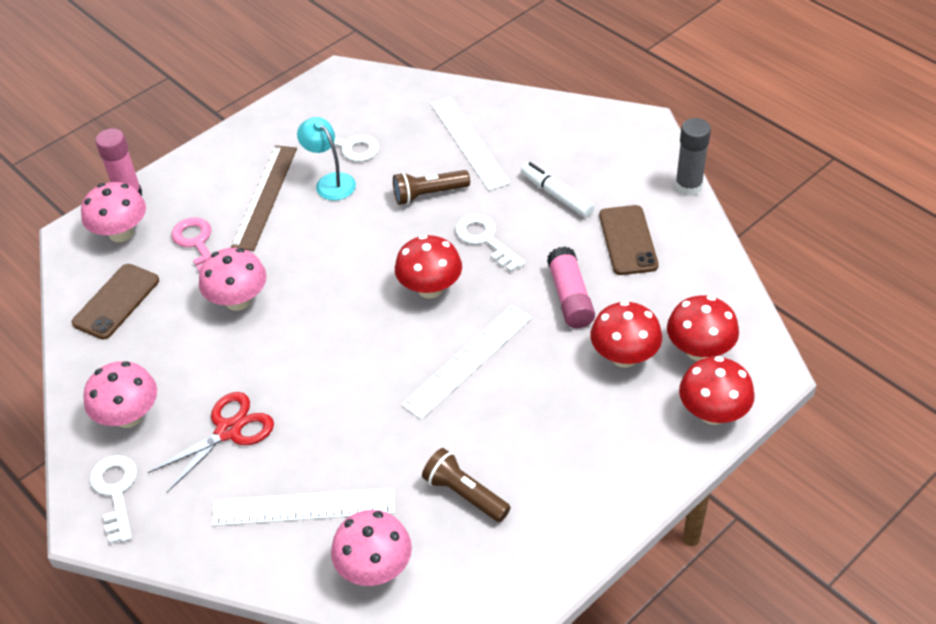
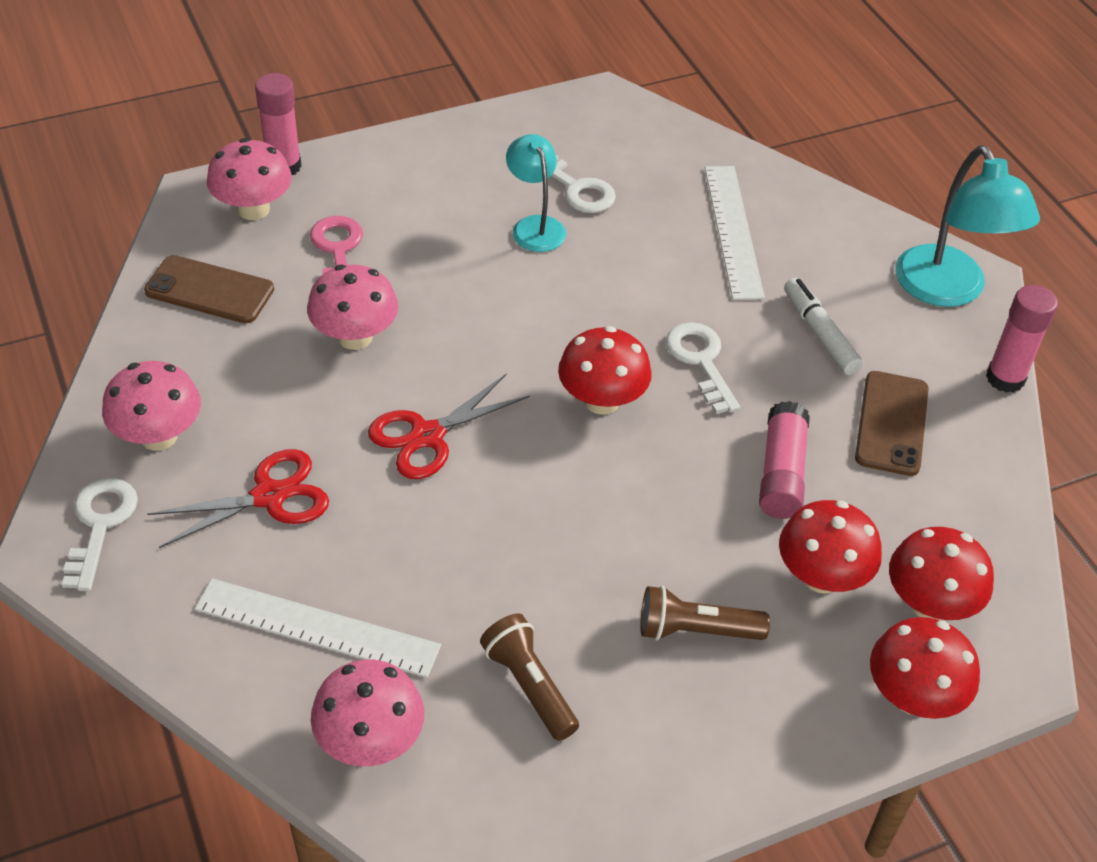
camera: 15 degrees right, 0 degrees up
brown phone [72,264,159,340] -> brown phone turned 60 degrees clockwise [144,255,274,324]
brown ruler [231,145,297,251] -> none
brown flashlight [393,170,470,205] -> brown flashlight moved to [640,586,770,640]
white ruler [402,305,531,419] -> none
grey glue stick [675,118,711,196] -> pink glue stick [986,285,1058,393]
none -> red scissors [368,374,530,479]
none -> turquoise lamp [895,145,1040,307]

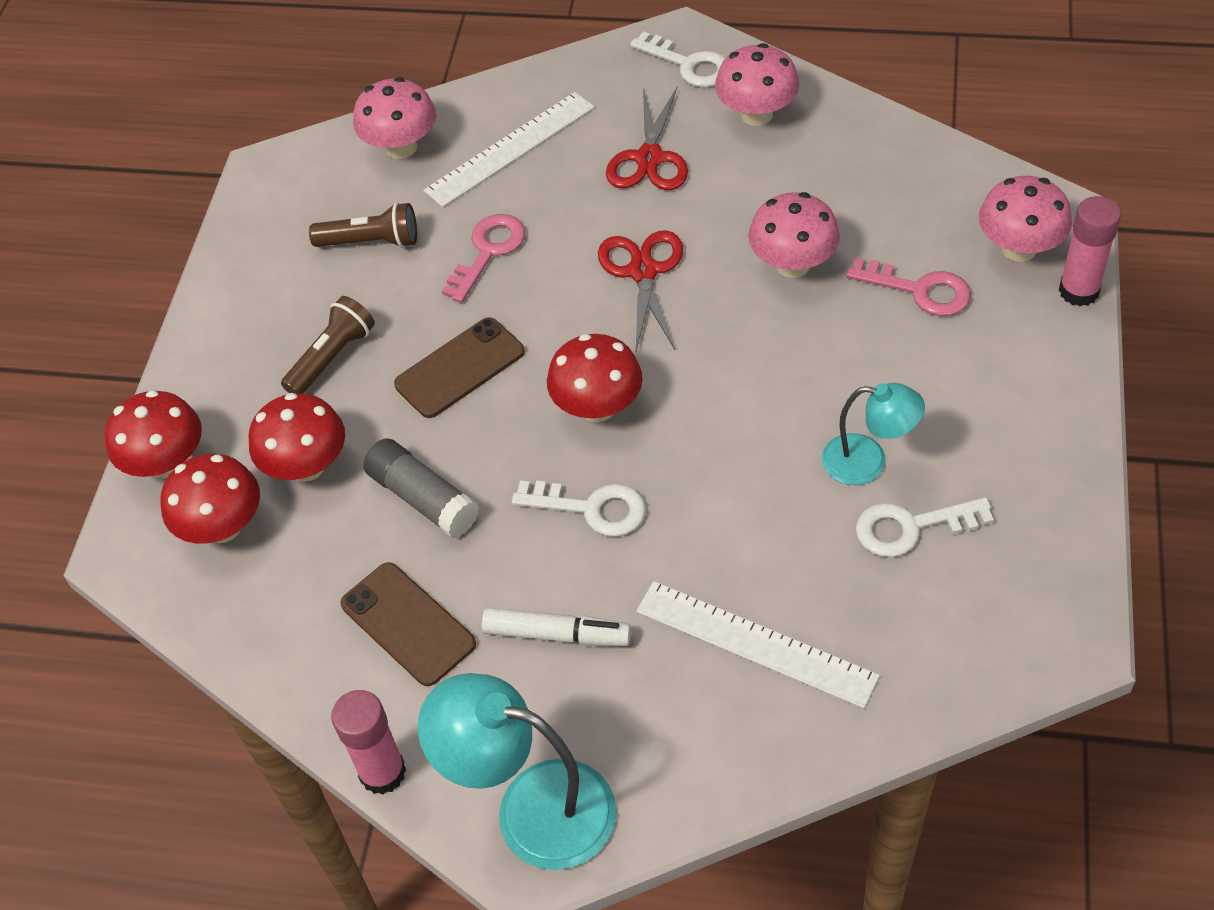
camera: 130 degrees right, 5 degrees up
brown phone [144,255,274,324] -> brown phone moved to [394,317,525,418]
pink glue stick [759,401,810,519] -> grey glue stick [363,438,480,538]
none -> pink key [442,214,526,303]

